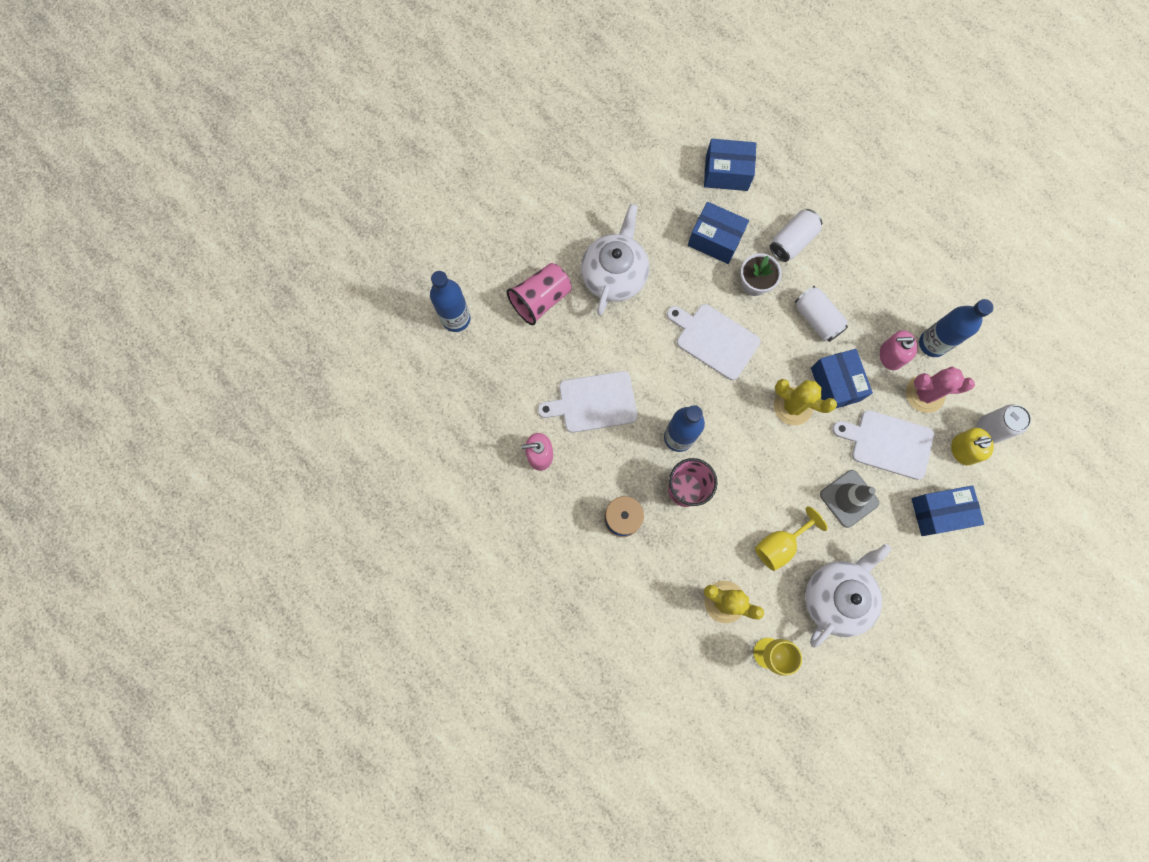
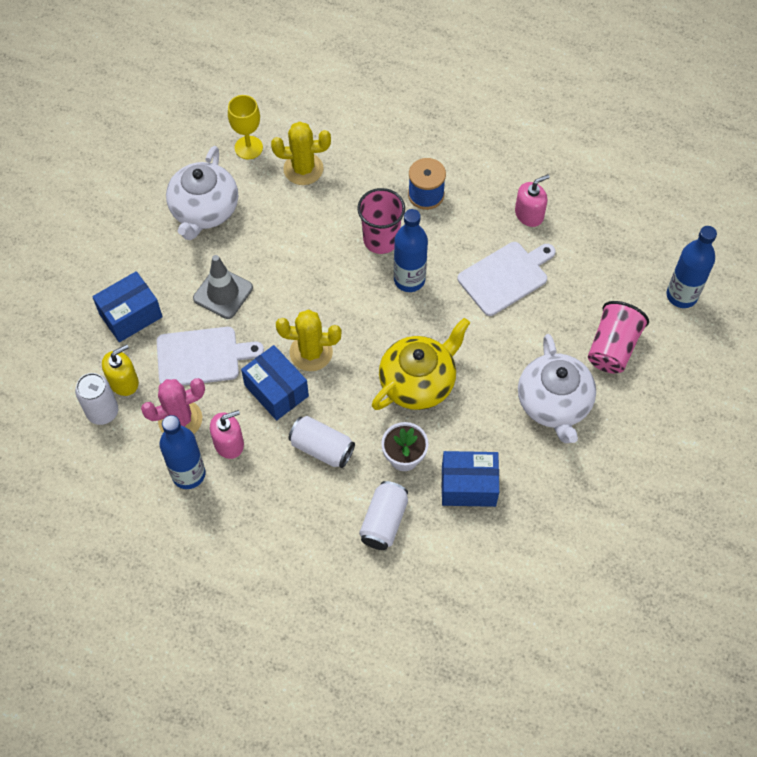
camera: 155 degrees right, 15 degrees down
white cutting board [667,304,761,380] -> yellow teapot [372,318,470,410]
blue box [704,139,756,191] -> none
yellow goblet [755,506,828,571] -> none

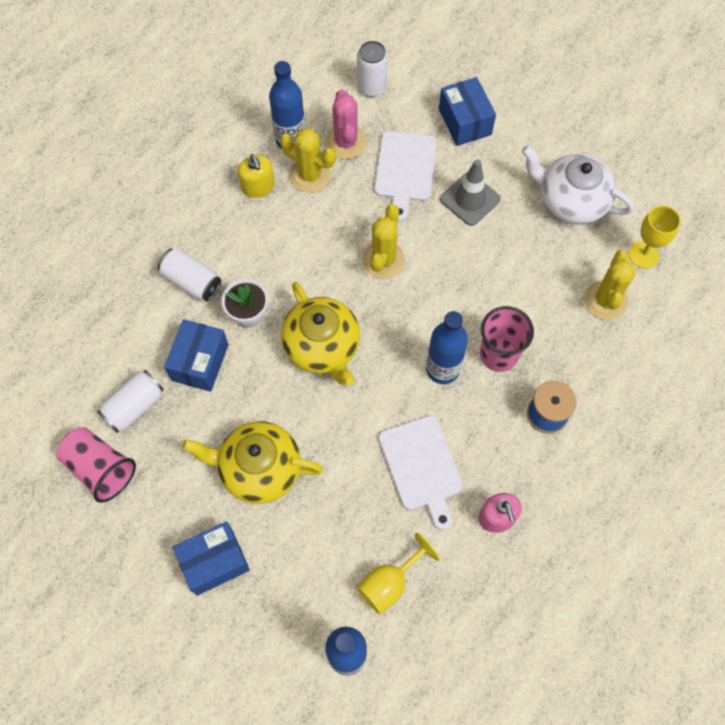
camera: 105 degrees right, 5 degrees up
yellow soap dispenser [102,344,139,396] -> yellow soap dispenser moved to [238,154,275,198]
pink soap dispenser [210,410,244,459] -> yellow cactus [280,128,336,193]
blue box [241,345,309,420] -> blue box moved to [173,521,250,596]
white can [288,416,355,468] -> white can moved to [97,370,164,433]
white teapot [518,334,596,443] -> yellow teapot [182,421,323,504]
pink cup [588,301,649,373] -> pink cup moved to [56,427,136,503]
none -> yellow goblet [356,533,440,614]

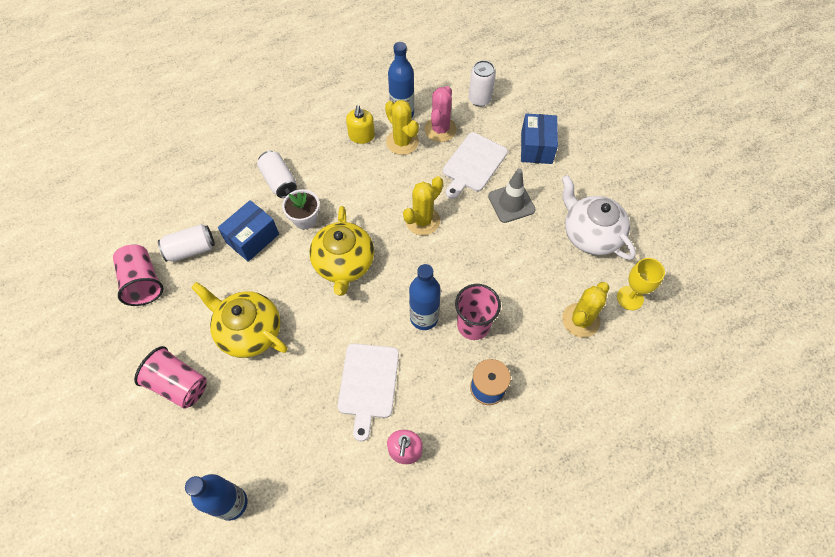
camera: 25 degrees right, 5 degrees down
blue box [173,521,250,596] -> pink cup [134,346,207,409]
yellow goblet [356,533,440,614] -> none

